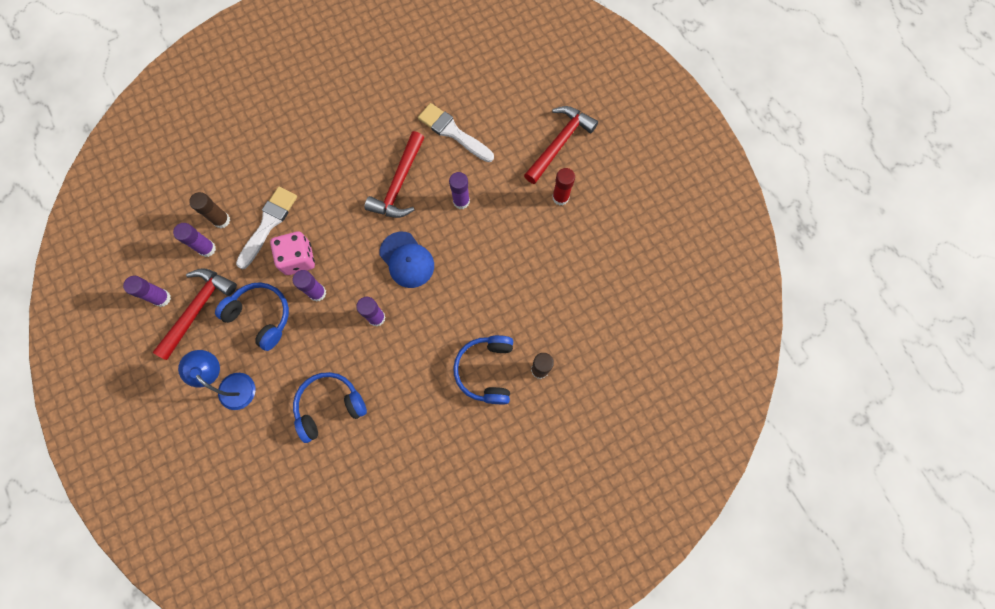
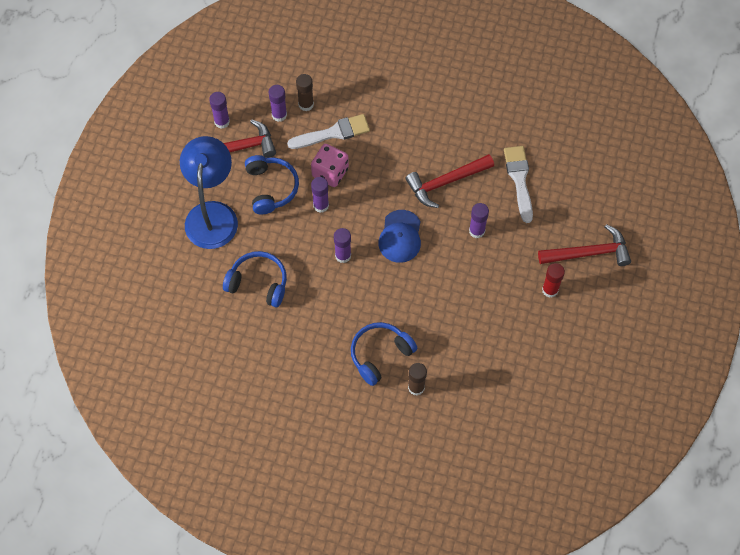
camera: 45 degrees right, 10 degrees down
blue lamp [178,350,255,410] -> blue lamp [180,136,238,249], size x1.62

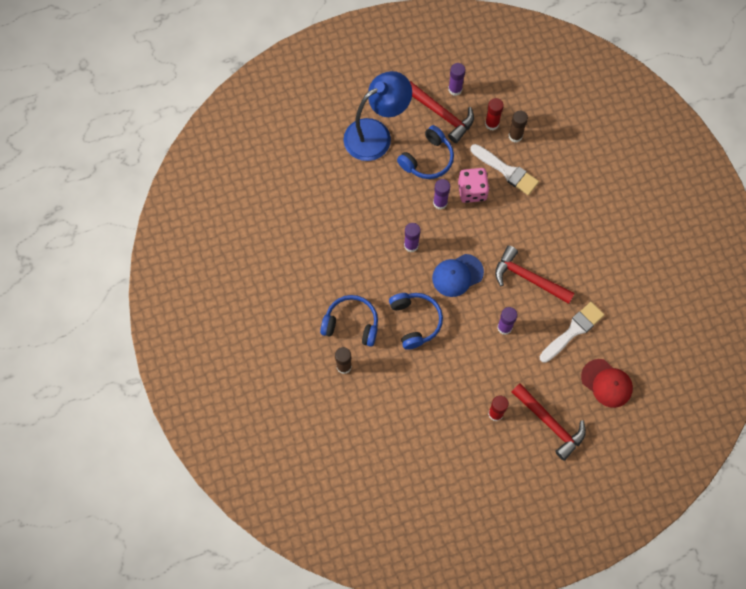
camera: 55 degrees right, 5 degrees up
blue headphones [223,251,287,307] -> blue headphones moved to [389,293,443,350]
purple glue stick [269,85,287,122] -> red glue stick [485,98,504,130]
none -> red cap [581,359,633,408]

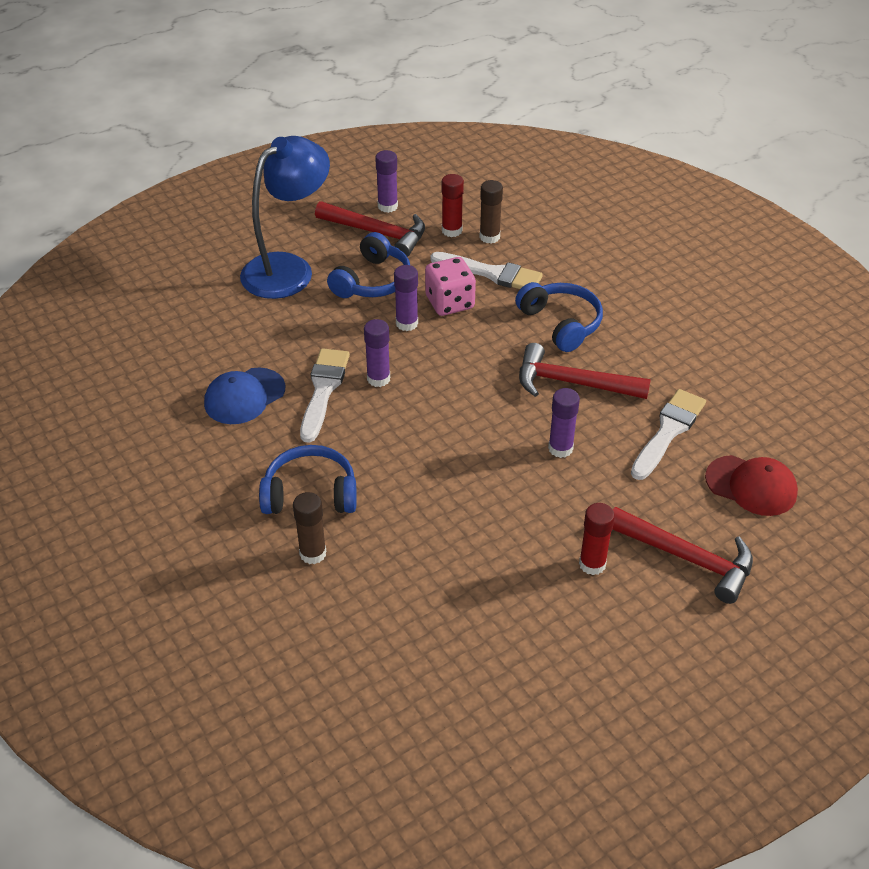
camera: 15 degrees left, 25 degrees down
blue headphones [389,293,443,350] -> blue headphones moved to [515,282,603,352]
blue cap [432,254,484,297] -> blue cap moved to [204,368,285,424]
none -> white brush [300,348,350,443]

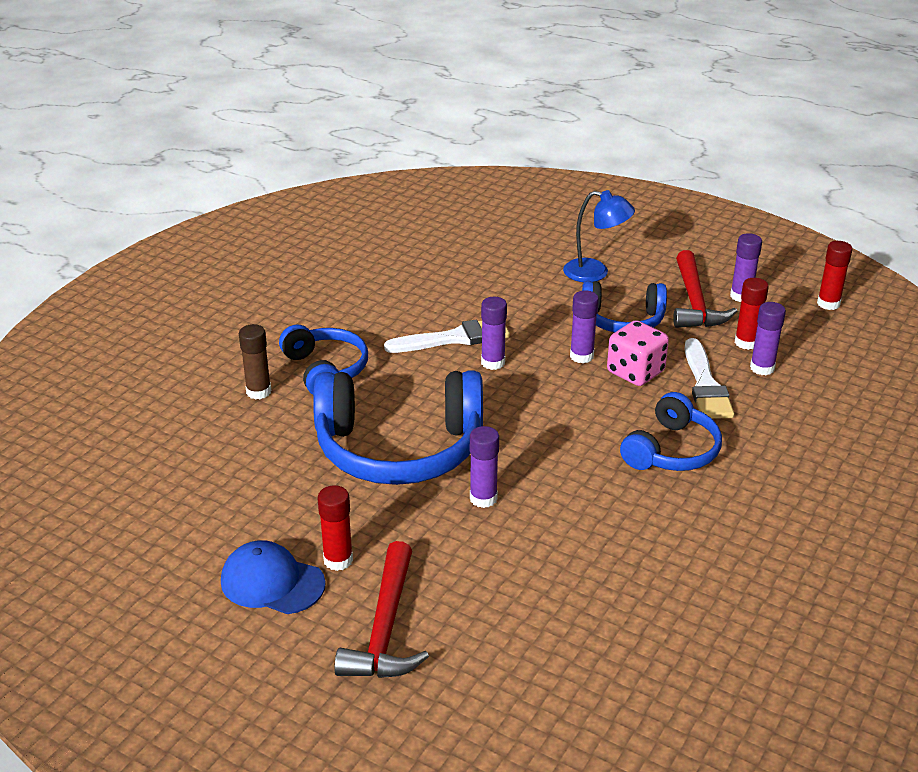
camera: 65 degrees right, 10 degrees down
blue cap [204,368,285,424] -> blue cap moved to [221,540,326,614]
blue lamp [240,136,330,299] -> blue lamp [563,190,635,282], size x0.62
brown glue stick [479,180,503,243] -> purple glue stick [750,302,786,375]
red hammer [519,343,651,399] -> none
white brush [631,389,706,480] -> none
red cap [705,455,798,516] -> none
none -> blue headphones [313,371,483,485]
none -> red glue stick [817,241,852,310]

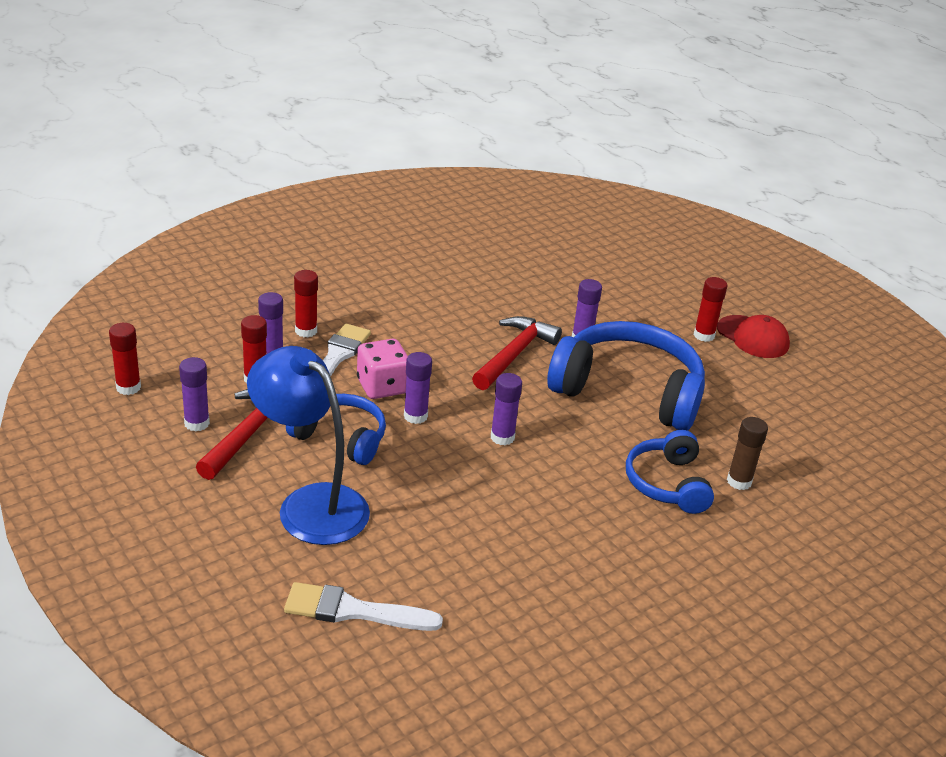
camera: 160 degrees left, 0 degrees up
blue cap [221,540,326,614] -> red cap [717,315,790,358]
red hammer [334,541,429,678] -> red hammer moved to [472,316,562,390]
white brush [384,320,510,353] -> white brush moved to [284,582,443,631]
blue lamp [563,190,635,282] -> blue lamp [247,346,370,545], size x1.62
blue headphones [620,392,722,471] -> none
none -> red glue stick [294,270,318,337]

